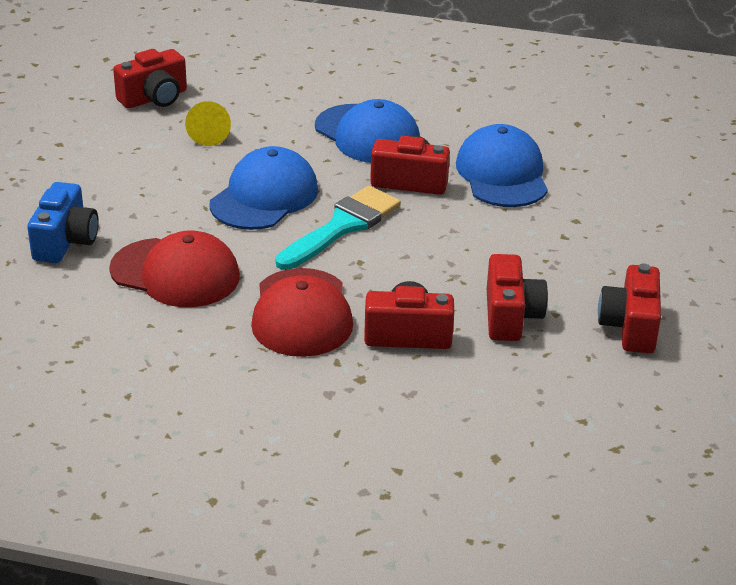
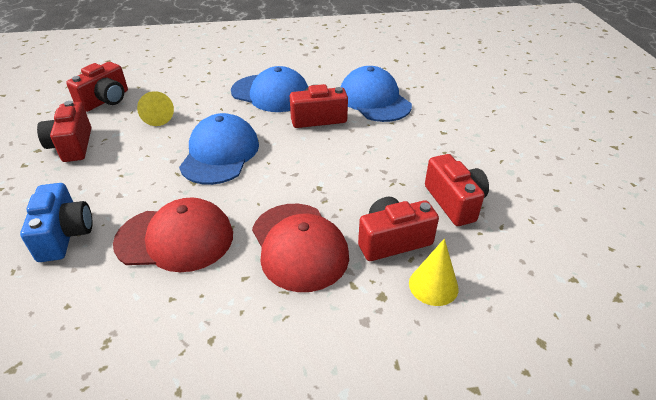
camera: 20 degrees left, 5 degrees up
turquoise brush [275,186,401,270] -> none
red camera [598,263,661,354] -> red camera moved to [37,101,91,162]
none -> yellow cone [409,239,459,306]

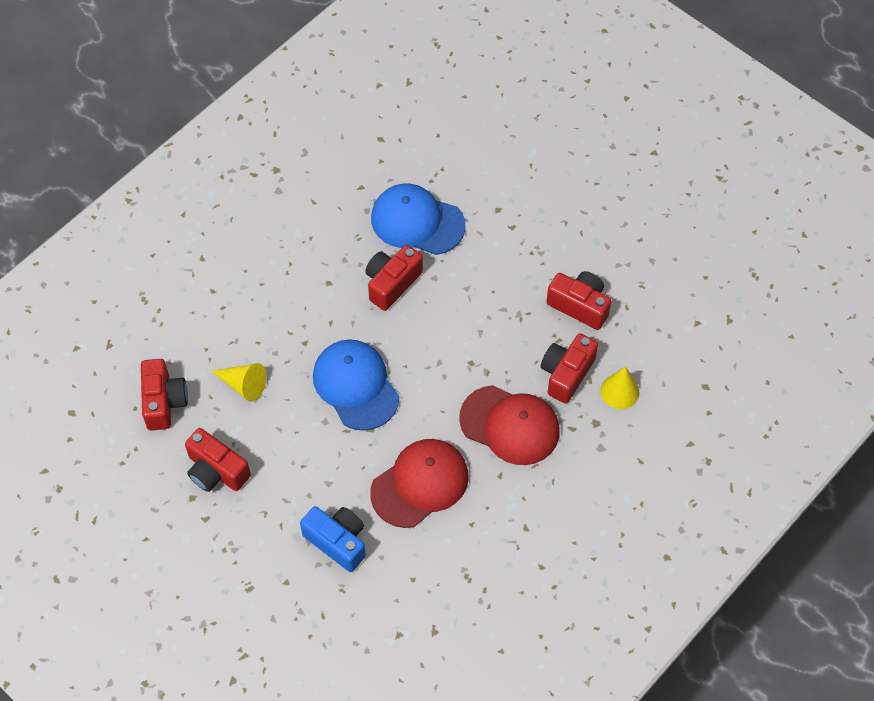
camera: 40 degrees left, 20 degrees up
blue cap [231,66,308,112] -> none

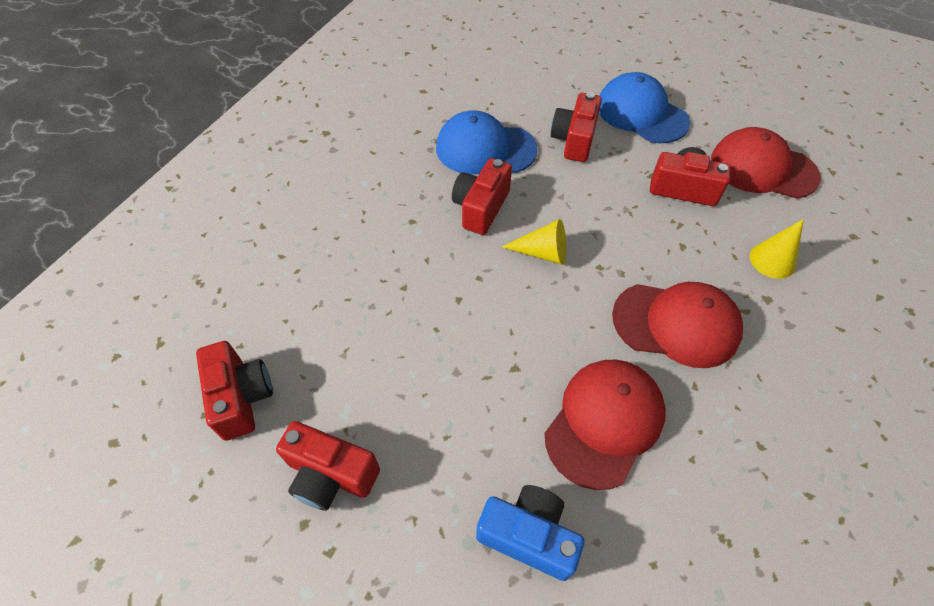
camera: 15 degrees left, 5 degrees down
yellow cone [212,363,266,402] -> yellow cone moved to [501,219,566,265]
blue cap [313,339,399,431] -> blue cap moved to [599,72,690,143]
red camera [541,333,598,404] -> red camera moved to [551,92,602,162]
none -> red cap [711,127,821,199]

